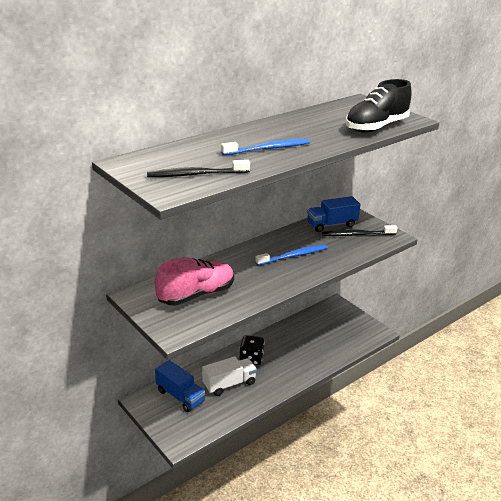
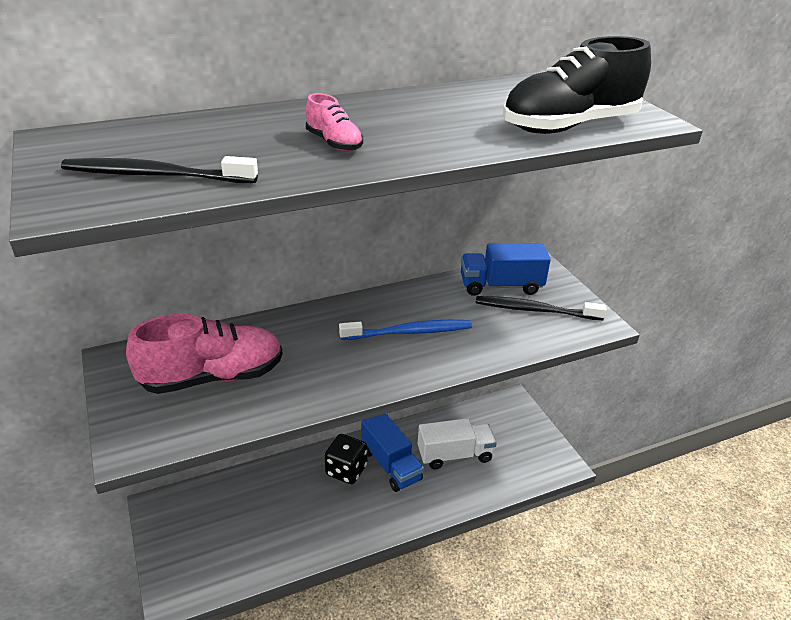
camera: 15 degrees right, 5 degrees up
blue truck [155,360,205,412] -> blue truck moved to [361,414,424,492]
white truck [202,356,257,396] -> white truck moved to [418,418,497,469]
blue toothbrush [221,139,310,155] -> pink shoe [306,93,363,152]

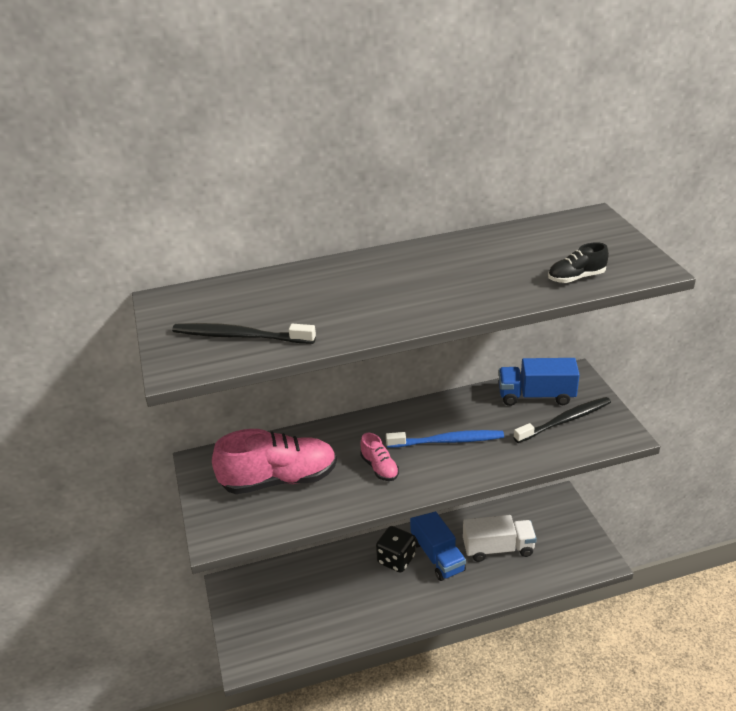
camera: 10 degrees right, 0 degrees up
pink shoe [306,93,363,152] -> pink shoe moved to [360,433,399,481]
black toothbrush [476,296,607,320] -> black toothbrush turned 135 degrees clockwise [514,397,611,443]
black shoe [503,36,651,134] -> black shoe [548,242,609,283], size x0.47

